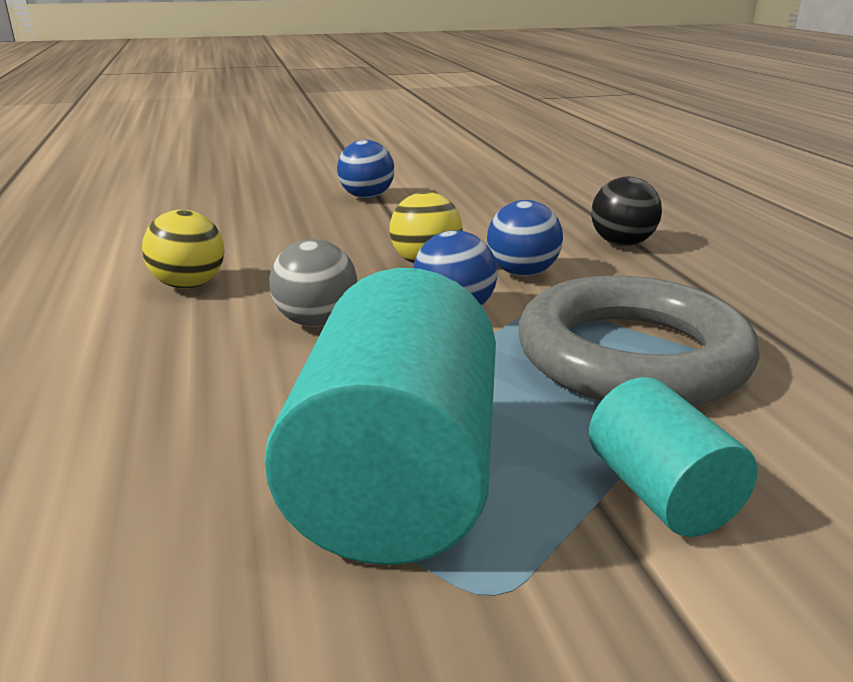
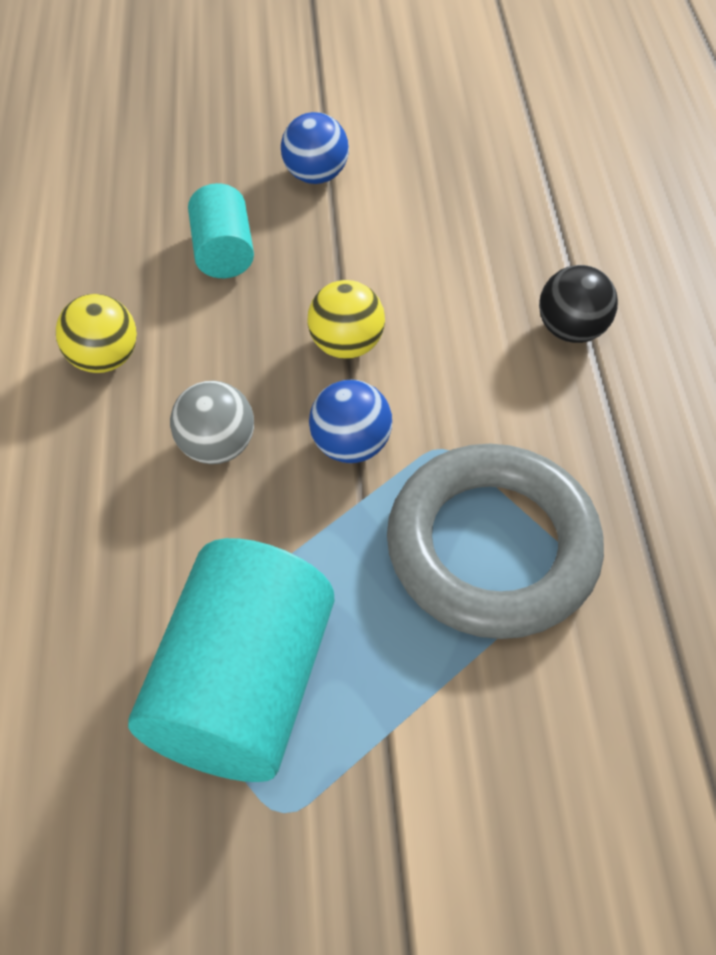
camera: 10 degrees right, 30 degrees up
blue ball [487,200,563,276] -> none
turquoise cylinder [589,377,758,537] -> turquoise cylinder moved to [188,183,254,278]

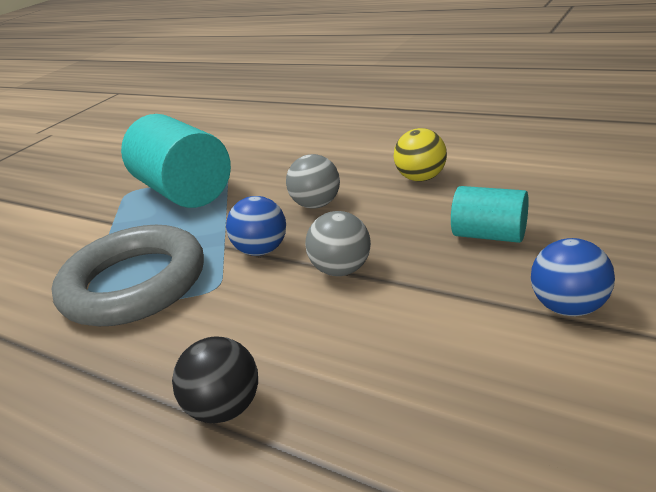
camera: 130 degrees right, 25 degrees down
yellow ball [307,280,385,359] -> grey ball [305,211,371,276]

